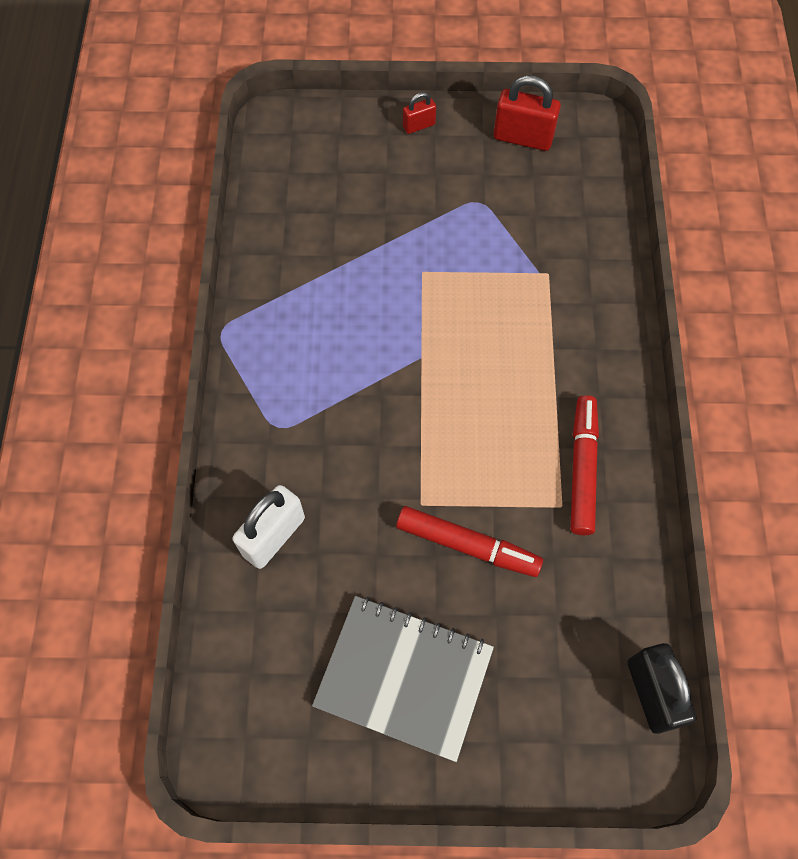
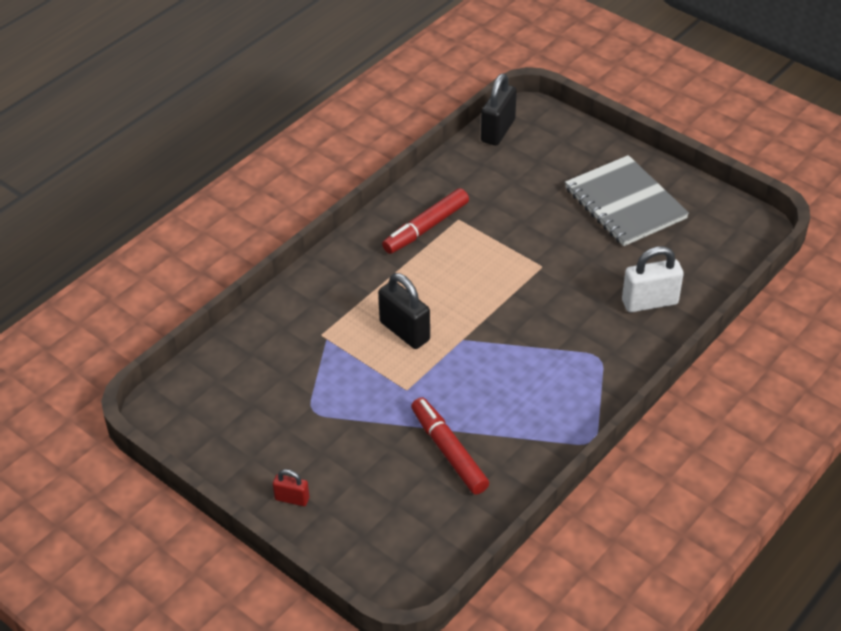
camera: 140 degrees left, 20 degrees down
red marker [396,506,543,577] -> red marker moved to [411,397,489,494]
red padlock [493,75,561,151] -> none
none -> black padlock [378,273,430,349]

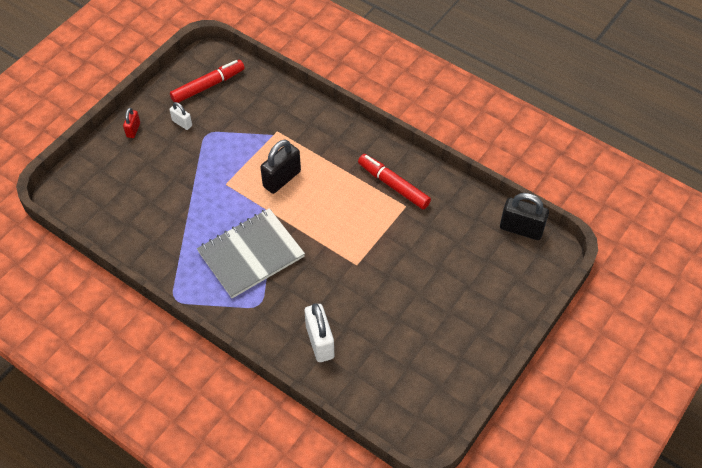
camera: 85 degrees right, 10 degrees up
red marker [411,397,489,494] -> red marker moved to [170,60,245,103]
grey notebook [565,155,689,246] -> grey notebook moved to [197,208,305,298]
none -> white padlock [170,102,192,130]

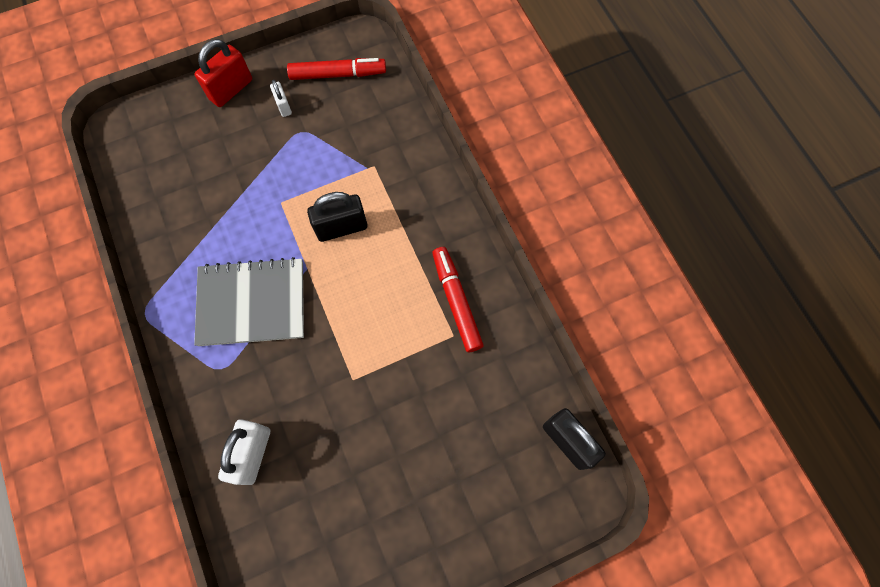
camera: 30 degrees right, 15 degrees up
red padlock [123,108,140,138] -> red padlock [195,39,252,107], size x1.82

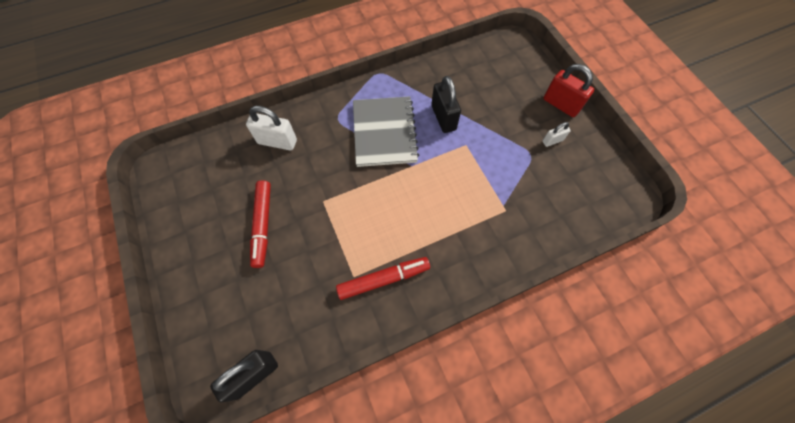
camera: 90 degrees right, 5 degrees down
red marker [287,58,386,80] -> red marker moved to [250,180,271,268]
black padlock [307,192,367,242] -> black padlock moved to [431,76,461,133]

